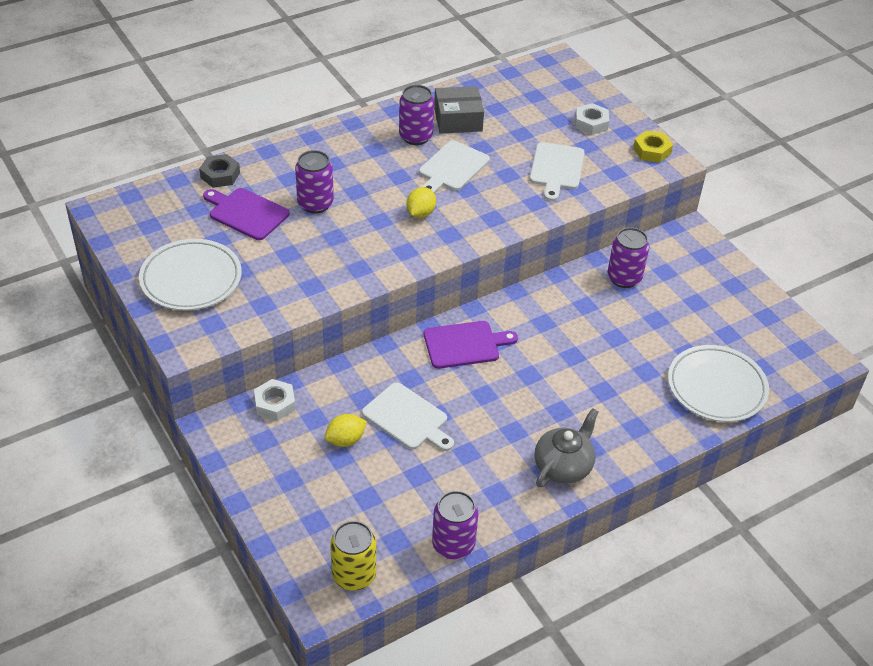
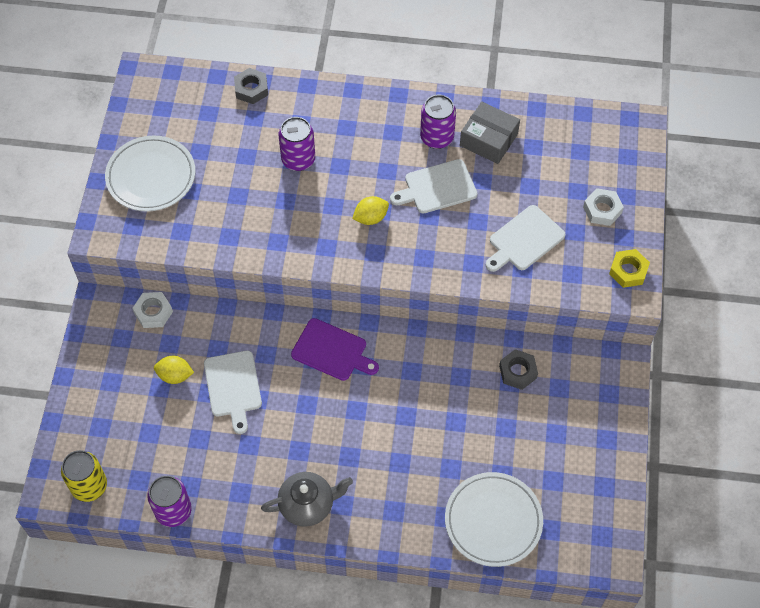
camera: 40 degrees right, 15 degrees up
purple cutting board [203,188,290,240] -> none
purple can [607,227,649,288] -> grey nut [499,349,538,390]

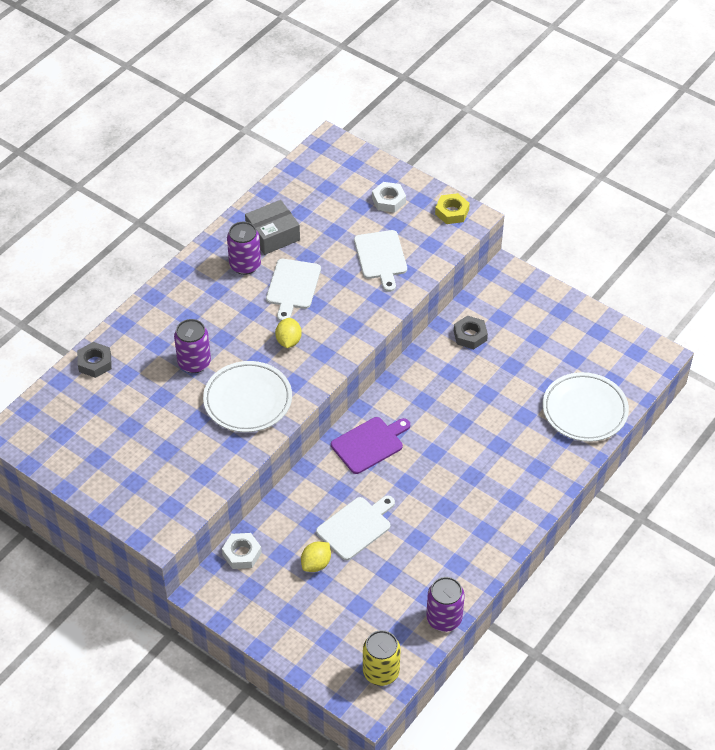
camera: 60 degrees left, 10 degrees down
white plate [105,135,195,212] -> white plate moved to [203,361,292,432]
white cutting board [204,351,262,434] -> white cutting board turned 60 degrees counterclockwise [316,496,395,560]
grey teapot [261,472,353,527] -> none

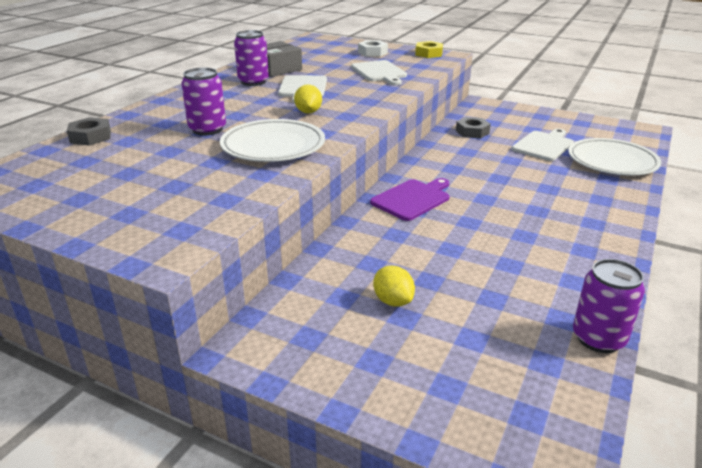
camera: 10 degrees left, 20 degrees down
white nut [222,533,262,569] -> none
yellow lemon [301,542,331,572] -> yellow lemon turned 60 degrees counterclockwise [373,265,415,307]
white cutting board [316,496,395,560] -> white cutting board moved to [512,129,574,161]
yellow can [363,630,401,686] -> none

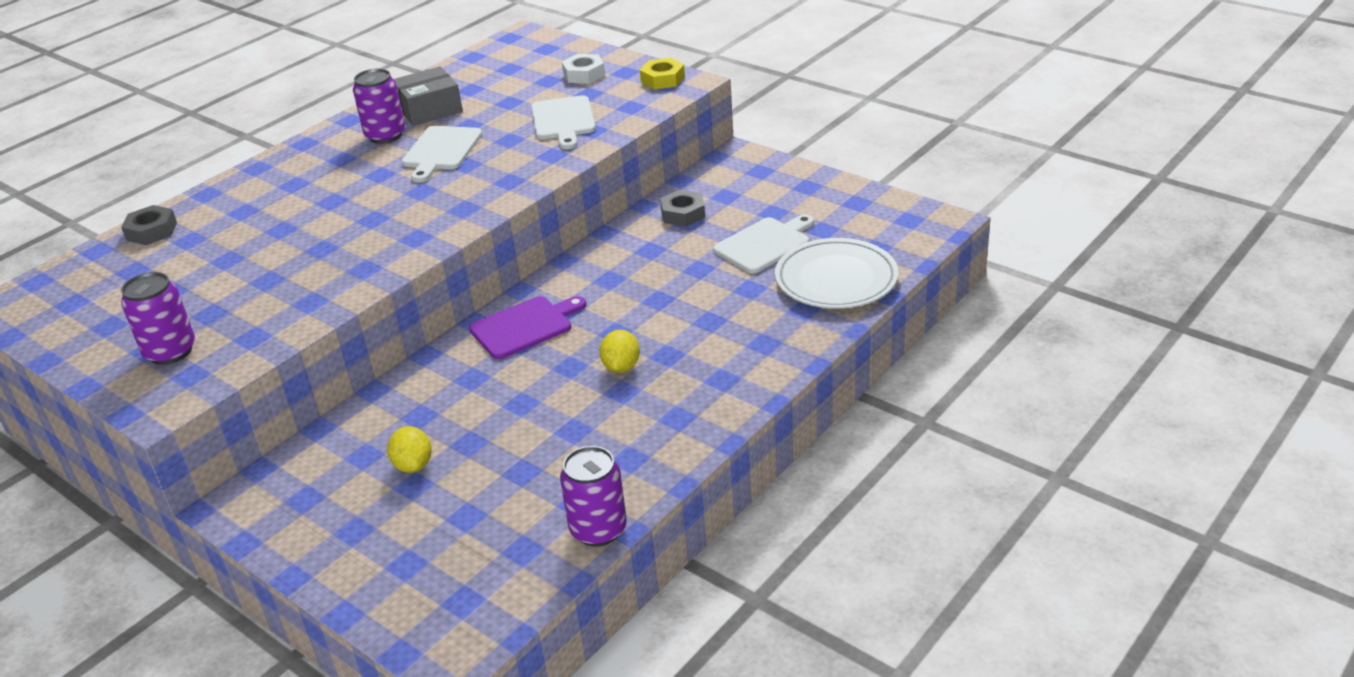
camera: 15 degrees right, 5 degrees up
purple can [181,67,226,136] -> purple can moved to [121,272,195,365]
white plate [220,119,325,162] -> none
yellow lemon [294,84,322,114] -> yellow lemon moved to [599,330,640,373]

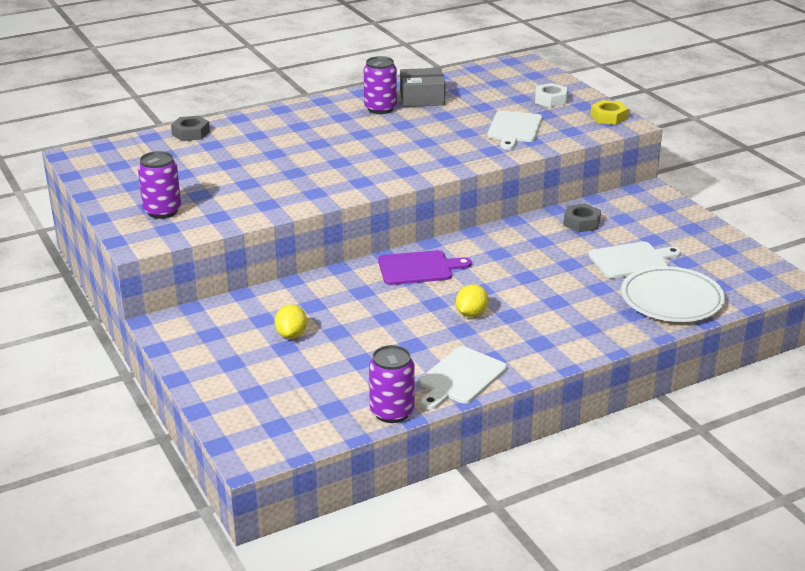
camera: 20 degrees right, 5 degrees down
white cutting board [402,126,482,182] -> white cutting board moved to [420,346,507,410]

